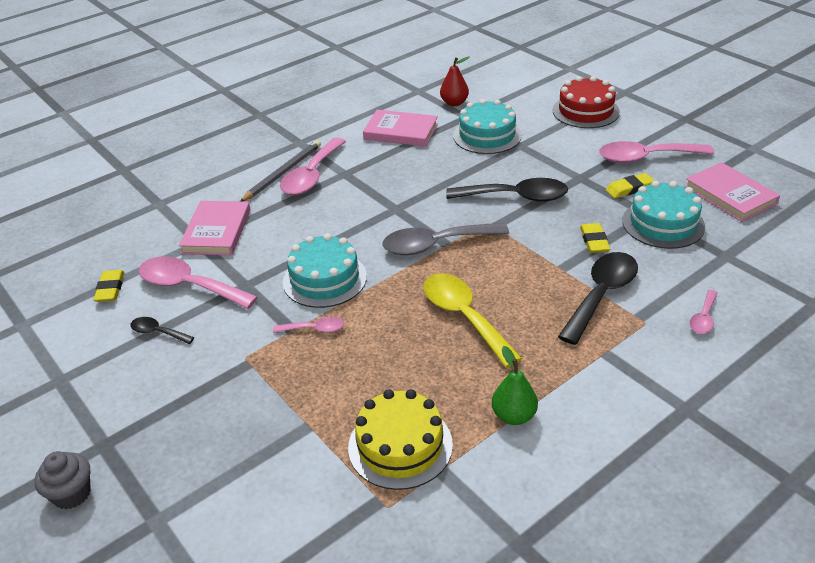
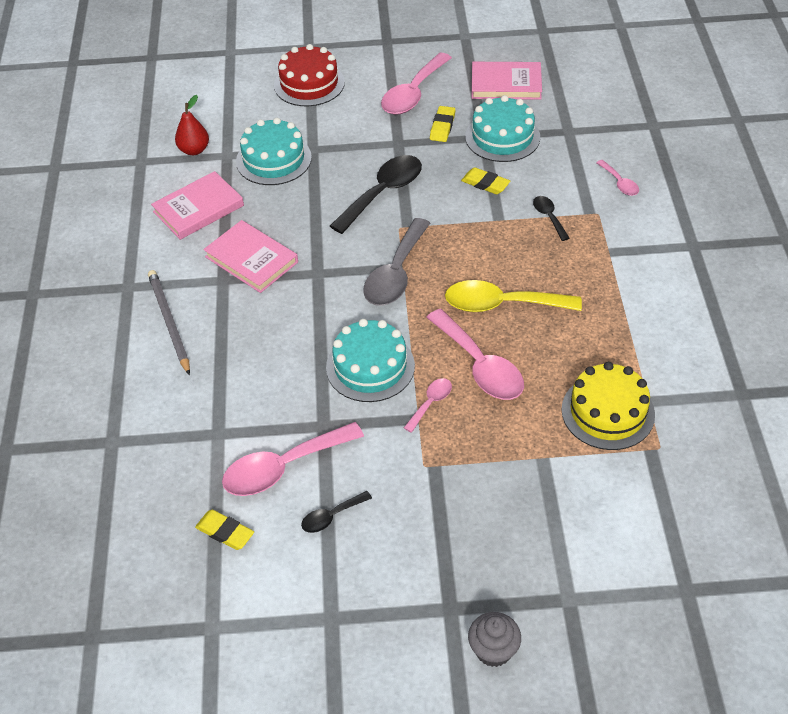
camera: 55 degrees left, 10 degrees up
pink book [179,201,251,255] -> pink book moved to [203,220,298,293]
pink spoon [280,138,346,195] -> pink spoon moved to [426,309,524,400]
green pear [492,346,538,425] -> none
black spoon [558,252,638,345] -> black spoon [533,196,570,241], size x0.50

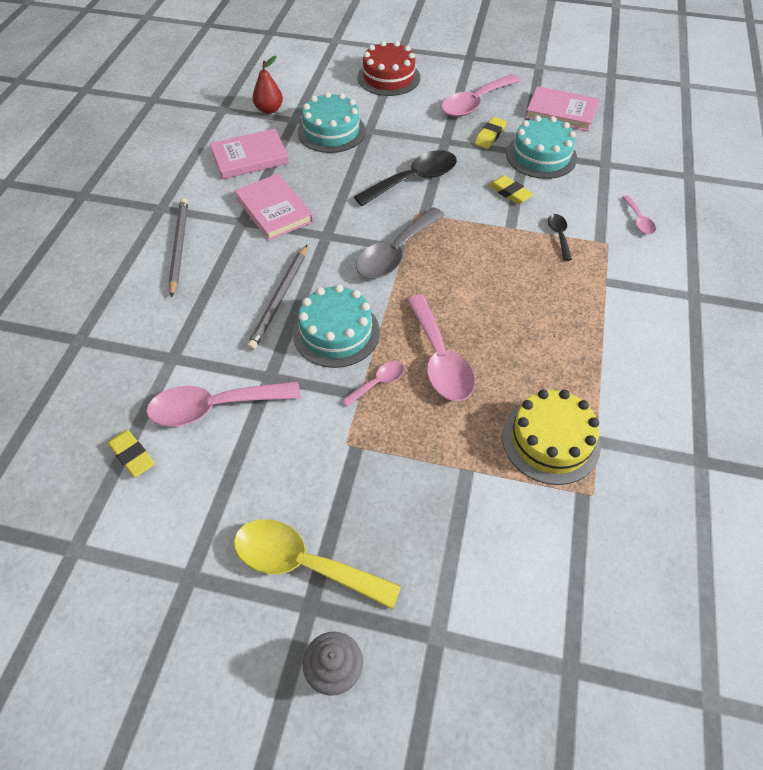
camera: 15 degrees right, 5 degrees up
black spoon [301,491,372,533] -> none
yellow spoon [445,280,582,312] -> yellow spoon moved to [234,519,401,609]
none -> grey pencil [247,245,307,350]

